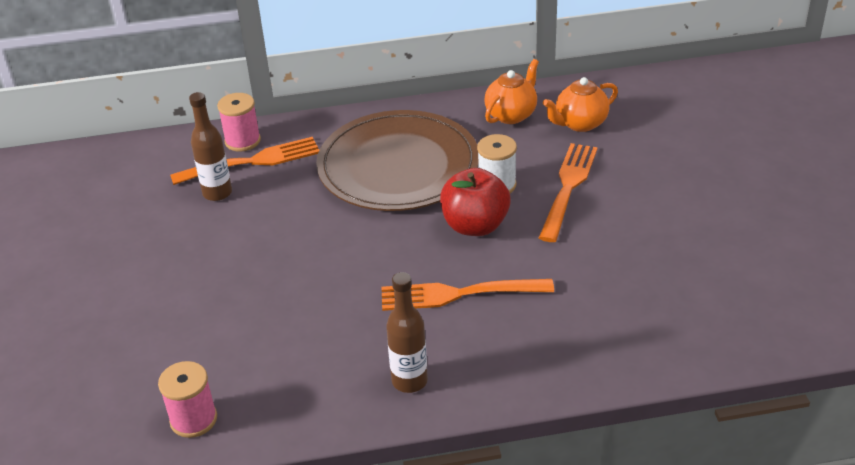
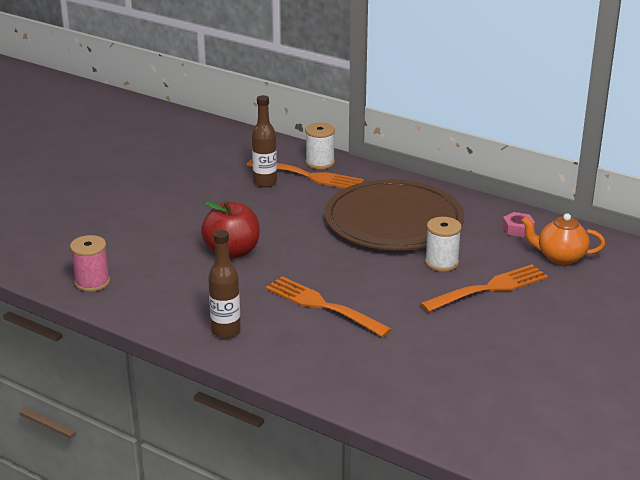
camera: 40 degrees right, 10 degrees down
pink spool [217,93,261,152] -> white spool [305,123,335,169]
red apple [440,168,511,236] -> red apple moved to [201,201,260,259]
orange teapot [484,59,539,124] -> pink nut [502,212,535,237]

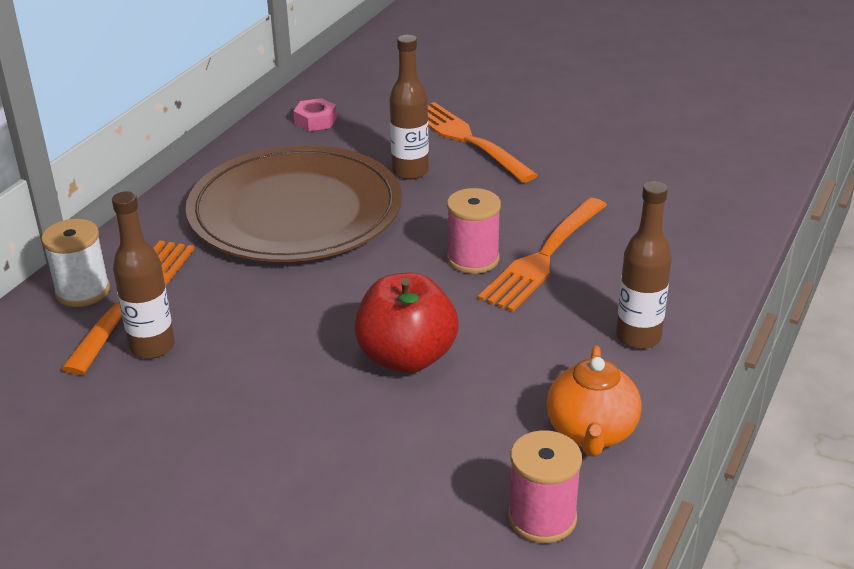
camera: 95 degrees left, 5 degrees up
white spool [425,217,462,272] -> brown bottle [389,35,429,180]
orange teapot [521,213,605,265] -> orange teapot moved to [547,346,642,457]
none -> pink spool [447,188,501,274]

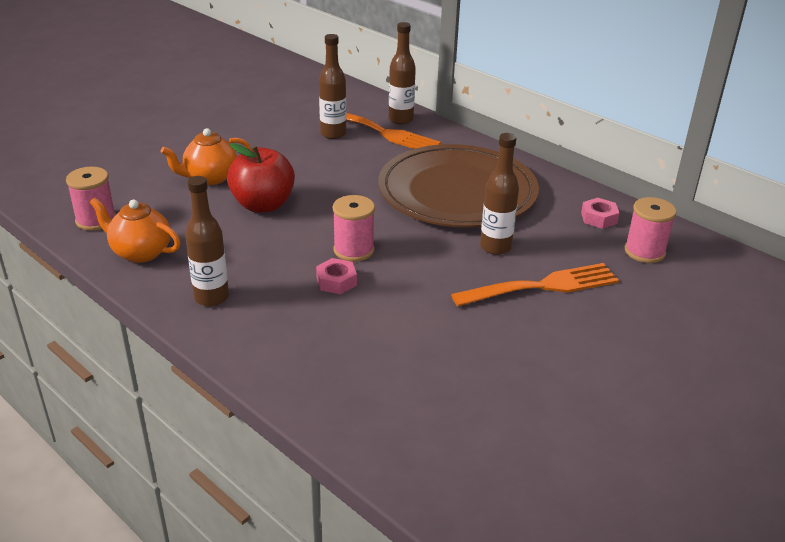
camera: 105 degrees right, 0 degrees up
white spool [41,219,110,307] -> brown bottle [389,22,416,124]
orange fork [478,198,607,312] -> pink nut [316,258,357,294]
none -> orange teapot [161,128,250,185]
none -> pink spool [625,197,677,263]

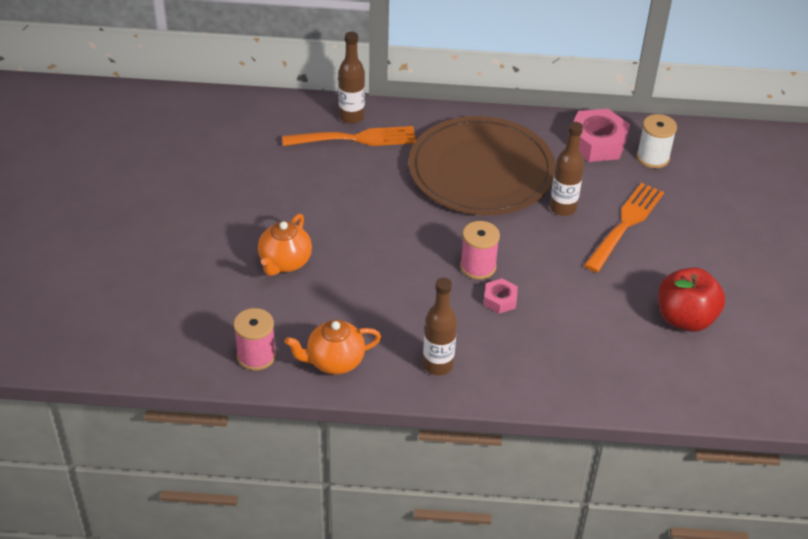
camera: 40 degrees left, 10 degrees up
red apple [227,143,295,213] -> red apple moved to [658,268,725,332]
brown bottle [319,34,346,139] -> none
pink nut [581,198,619,229] -> pink nut [573,109,630,162], size x1.90
pink spool [625,197,677,263] -> white spool [637,114,677,168]

